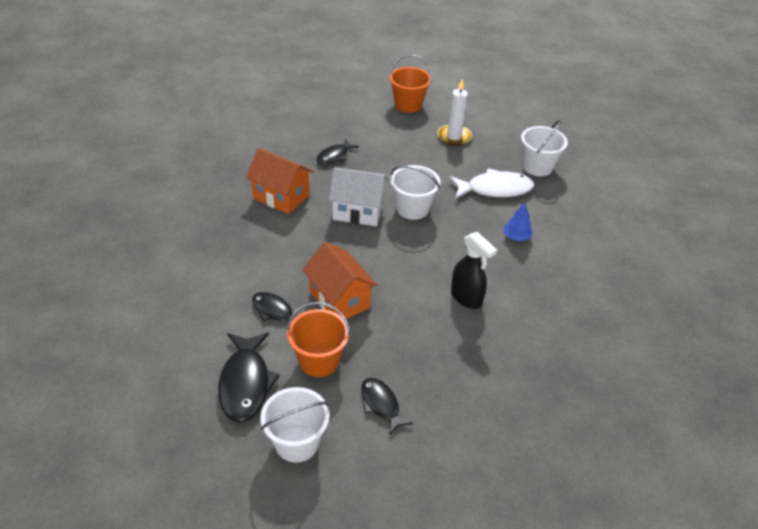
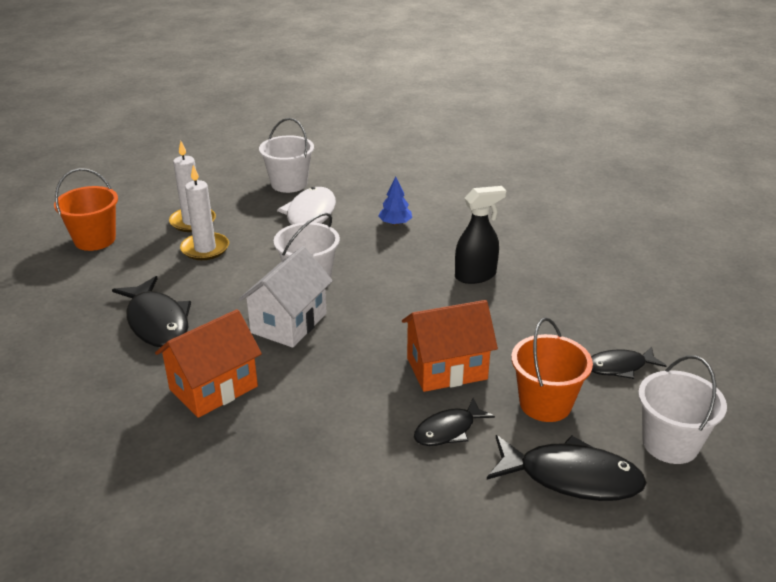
camera: 70 degrees left, 10 degrees down
black fish [316,138,359,165] -> black fish [112,276,191,347], size x1.65
none -> white candle [180,165,229,260]

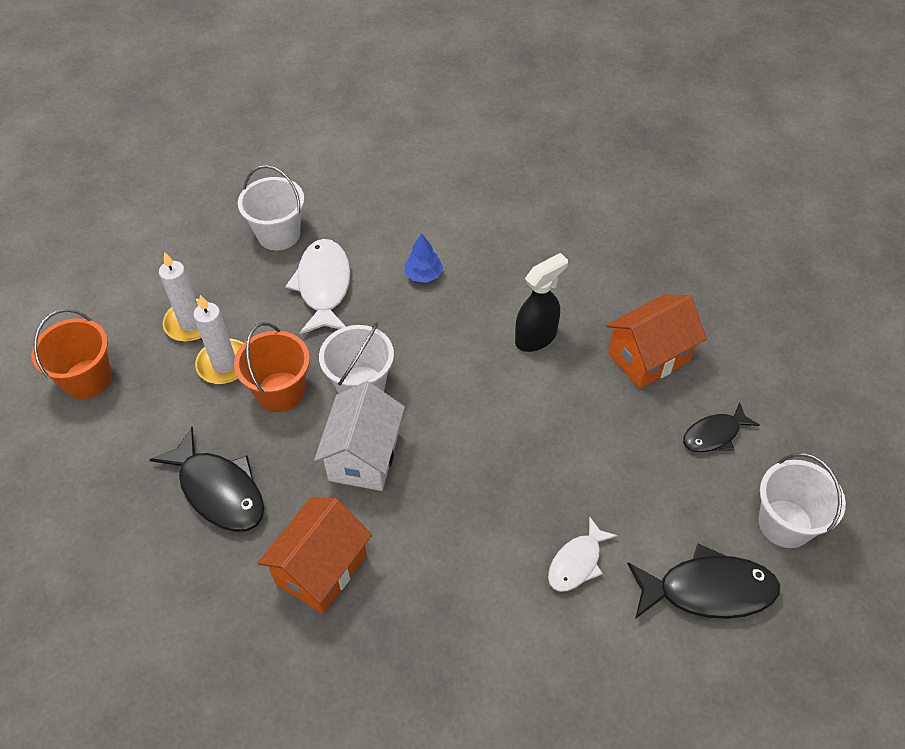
camera: 15 degrees left, 20 degrees up
orange house [402,300,498,392] -> orange house moved to [606,295,707,389]
black fish [414,398,495,446] -> white fish [548,516,618,592]
orange bucket [511,317,593,422] -> orange bucket moved to [234,322,310,412]

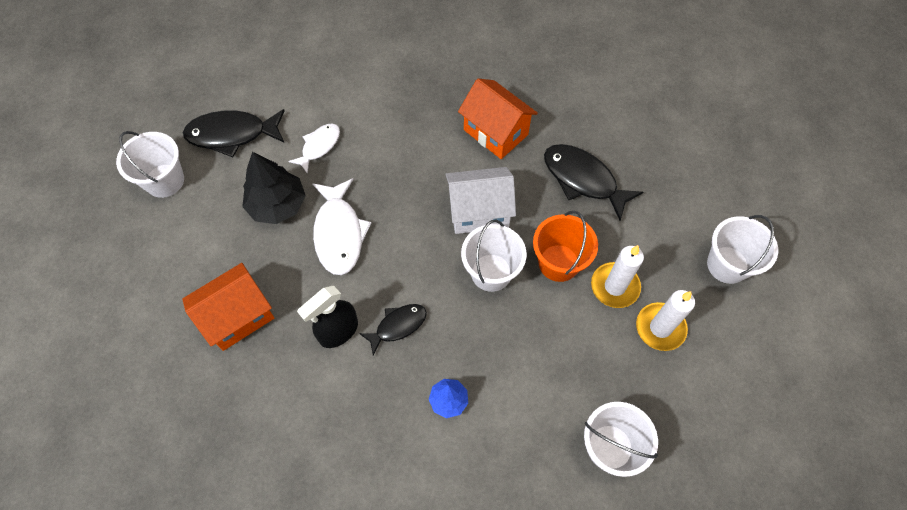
camera: 175 degrees right, 10 degrees up
orange bucket [31,309,112,399] -> white bucket [707,215,778,284]
orange house [258,497,372,614] -> orange house turned 75 degrees counterclockwise [458,79,538,159]
white fish [285,239,350,334] -> white fish moved to [312,178,371,275]
white house [314,381,405,491] -> white house turned 75 degrees clockwise [445,167,516,234]
black fish [683,402,760,452] -> black fish moved to [359,304,427,355]
none -> black tree [242,152,306,224]

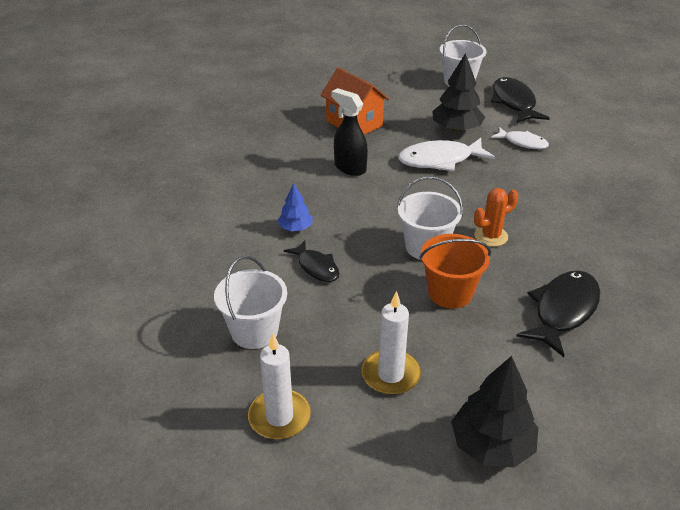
camera: 85 degrees right, 25 degrees down
black fish [359,304,427,355] -> black fish moved to [284,240,340,282]
white house [445,167,516,234] -> orange cactus [474,188,518,247]
orange house [458,79,538,159] -> none
white candle [591,245,644,308] -> white candle moved to [248,333,311,440]
white bucket [707,215,778,284] -> black tree [451,356,538,467]

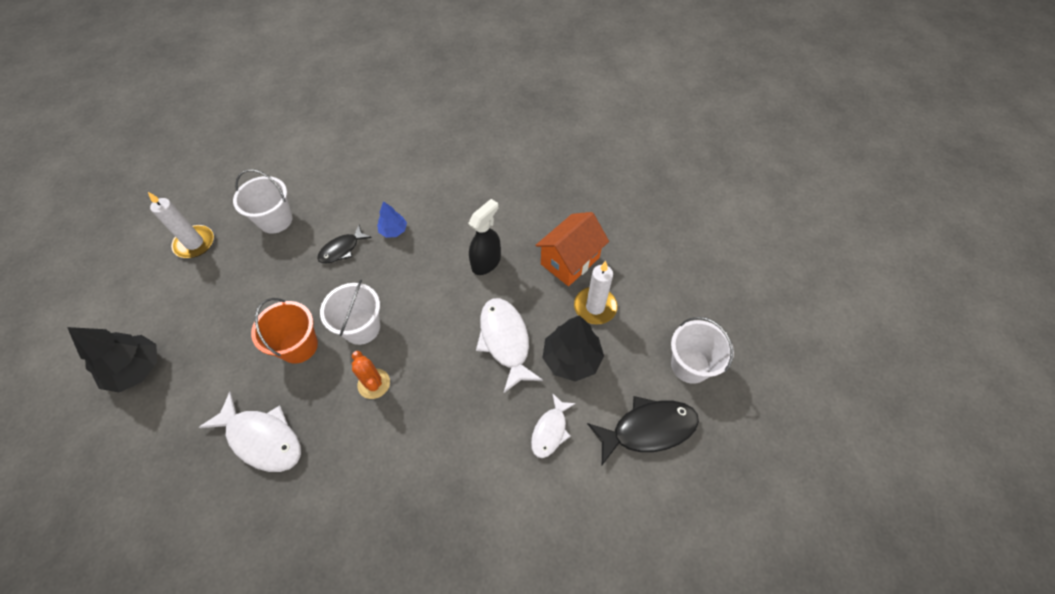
camera: 85 degrees right, 20 degrees up
white candle [362,291,421,395] -> white candle moved to [574,261,618,324]
black fish [516,271,600,357] -> white fish [198,392,301,472]

